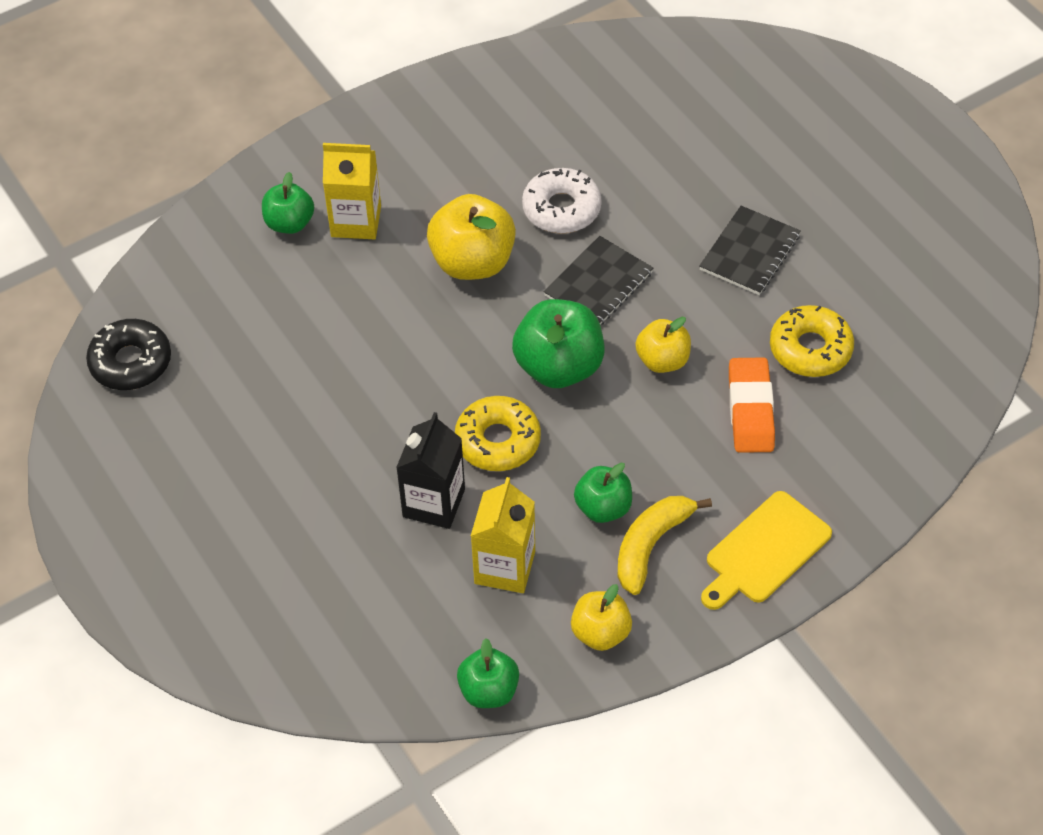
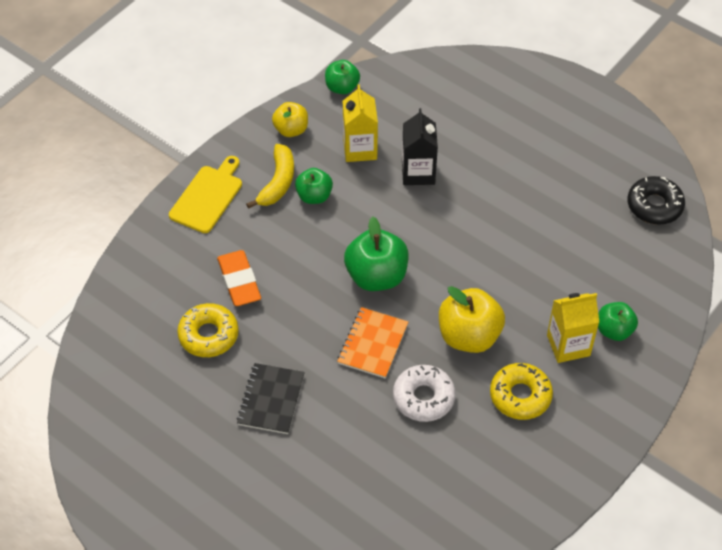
camera: 160 degrees right, 0 degrees up
yellow donut [455,396,541,471] -> yellow donut moved to [490,363,553,420]
black notebook [544,236,653,325] -> orange notebook [337,307,408,378]
yellow apple [635,317,691,373] -> none

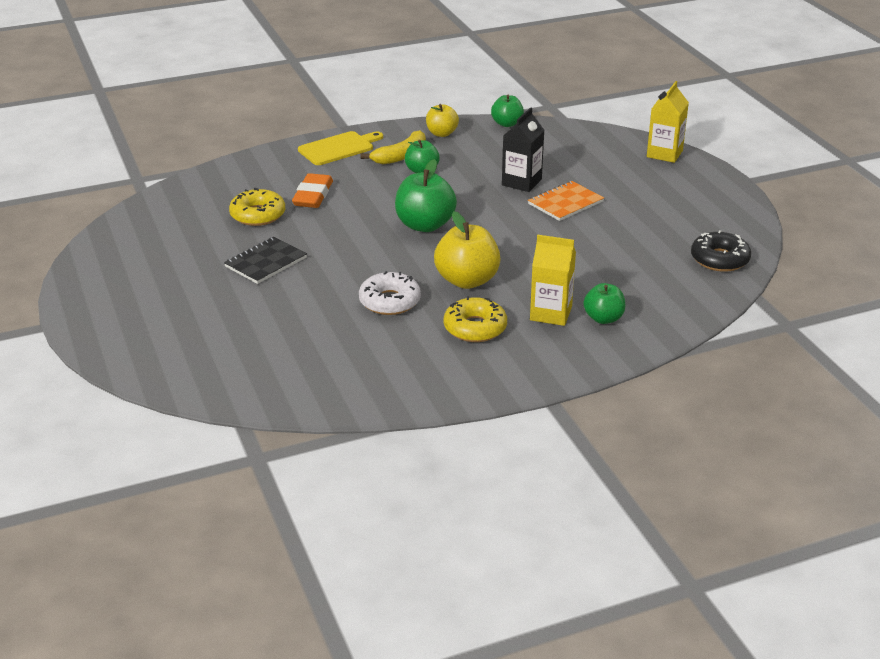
camera: 30 degrees right, 20 degrees down
orange notebook [337,307,408,378] -> orange notebook moved to [528,181,604,221]
yellow carton [343,84,378,162] -> yellow carton moved to [647,81,689,163]

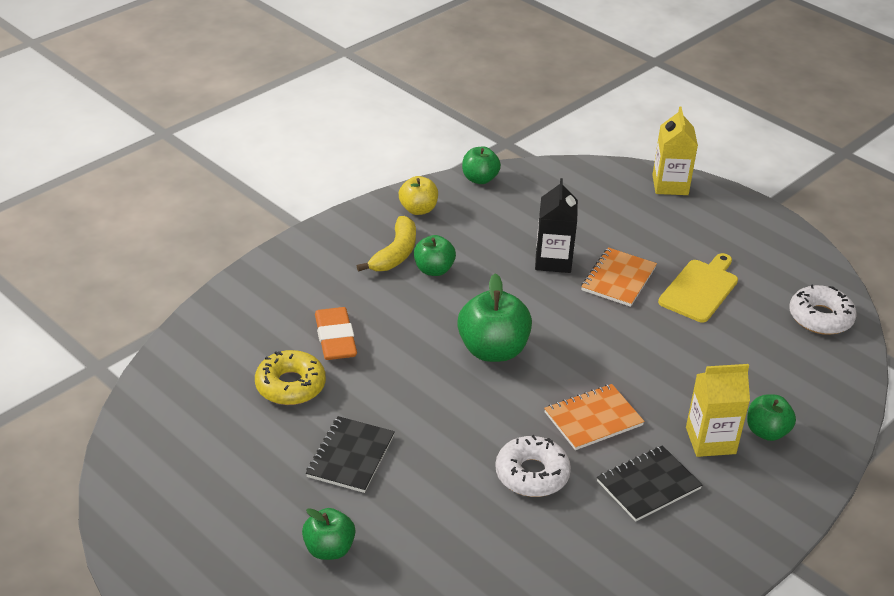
camera: 25 degrees left, 5 degrees up
yellow cutting board [298,131,383,165] -> yellow cutting board moved to [658,253,738,323]
yellow apple [434,211,500,289] -> orange notebook [544,384,645,450]
yellow donut [444,296,507,342] -> black notebook [597,445,702,522]
black donut [691,230,751,272] -> white donut [789,284,856,335]
none -> green apple [302,508,355,560]

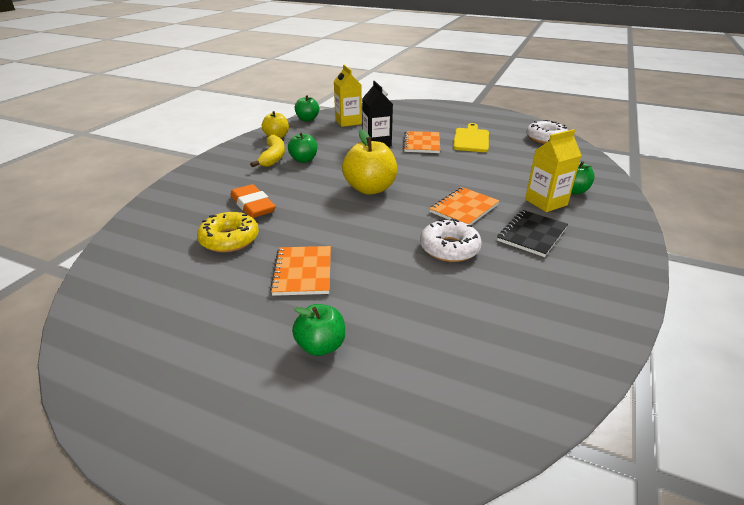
camera: 20 degrees left, 5 degrees down
black notebook [306,416,395,493] -> orange notebook [270,246,331,296]
green apple [457,273,532,362] -> yellow apple [342,129,397,195]
yellow carton [653,106,698,195] -> yellow carton moved to [334,65,362,127]

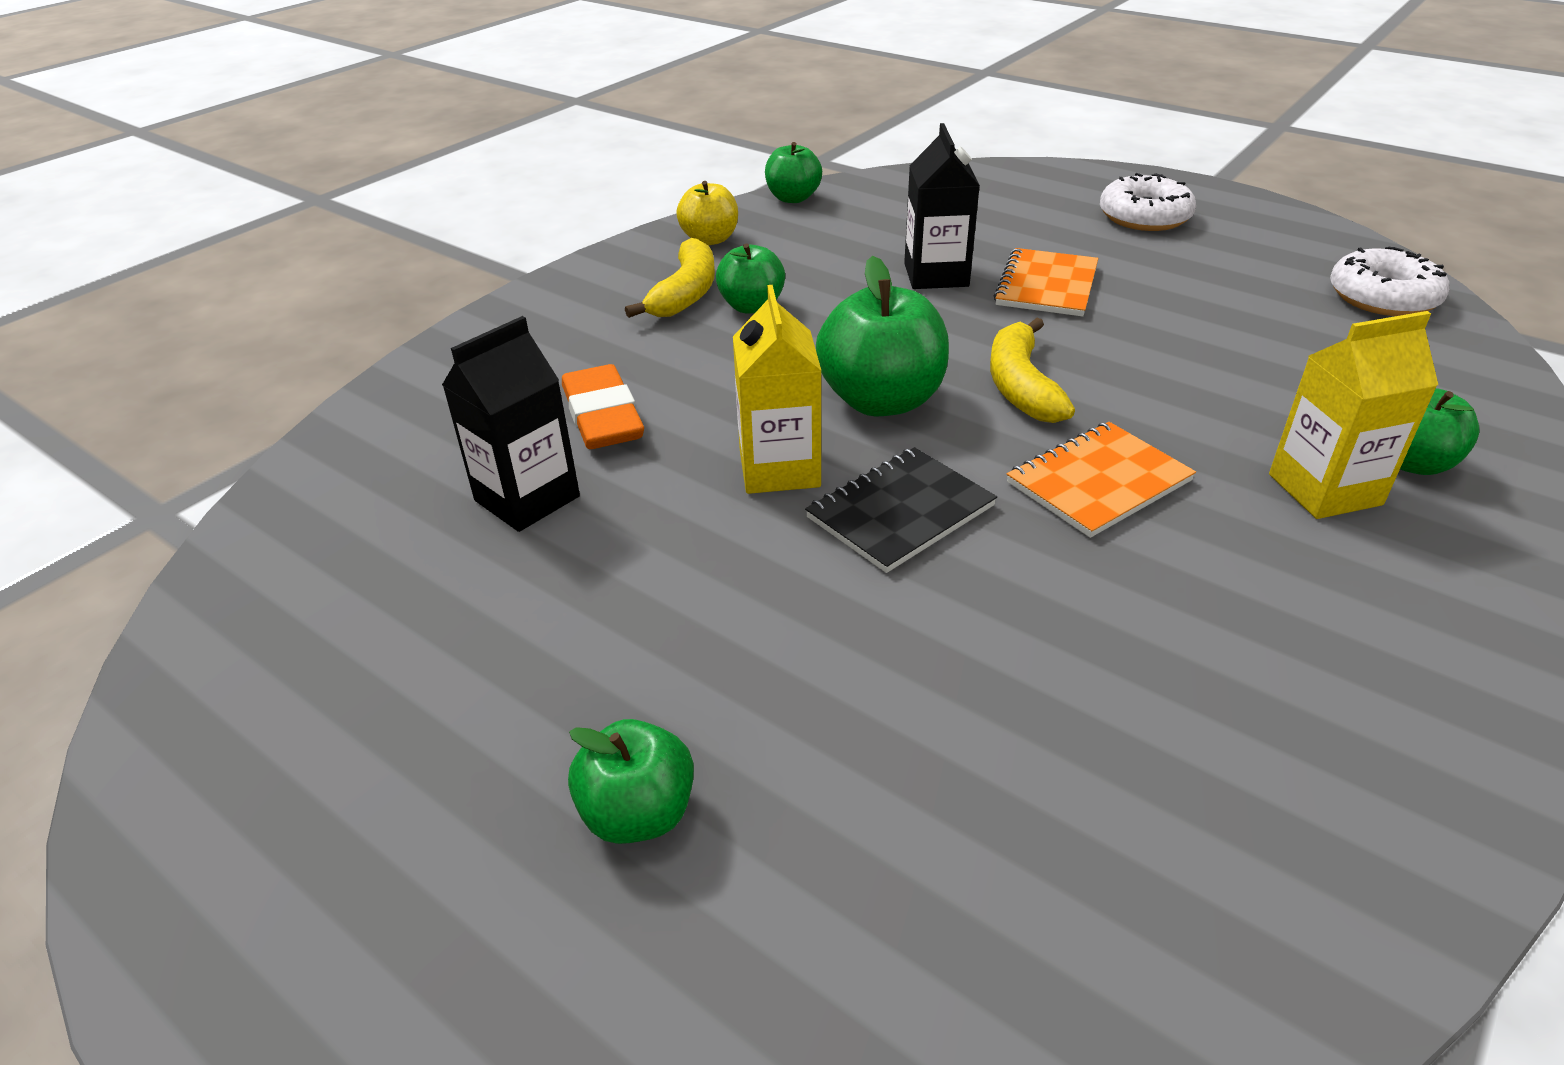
camera: 15 degrees right, 5 degrees up
yellow donut [197,212,259,252] -> black carton [442,316,580,532]
orange notebook [270,246,331,296] -> none
yellow carton [334,65,362,127] -> yellow carton moved to [733,285,821,494]
yellow apple [342,129,397,195] -> green apple [816,256,949,417]
white donut [420,218,482,262] -> white donut moved to [1100,173,1196,231]
yellow cutting board [453,123,489,152] -> none
black notebook [497,210,568,257] -> black notebook moved to [805,447,997,573]
none -> yellow banana [990,318,1075,423]

